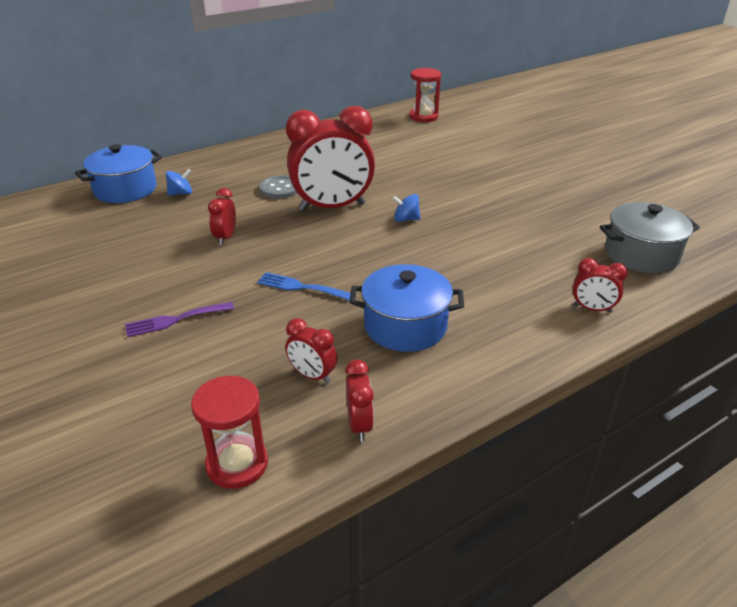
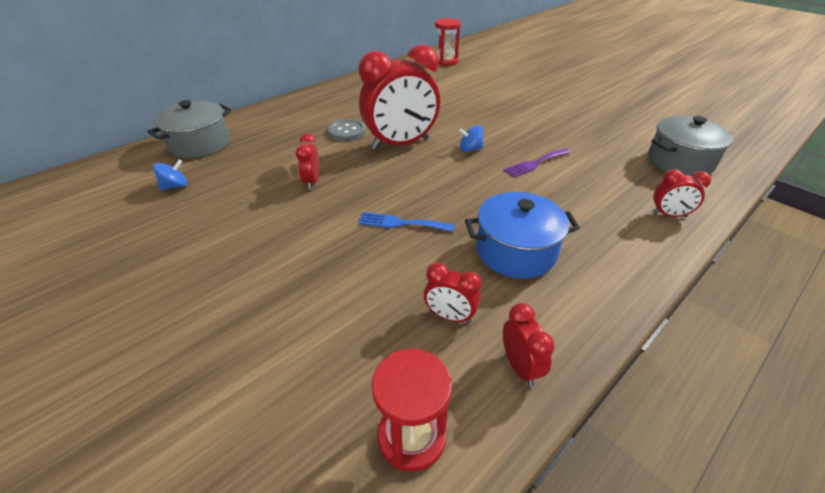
camera: 10 degrees left, 5 degrees up
blue pot [75,144,162,203] -> grey pot [147,100,232,158]
purple fork [125,302,234,337] -> purple fork moved to [503,148,571,178]
blue spinning top [166,169,192,196] -> blue spinning top moved to [153,159,187,190]

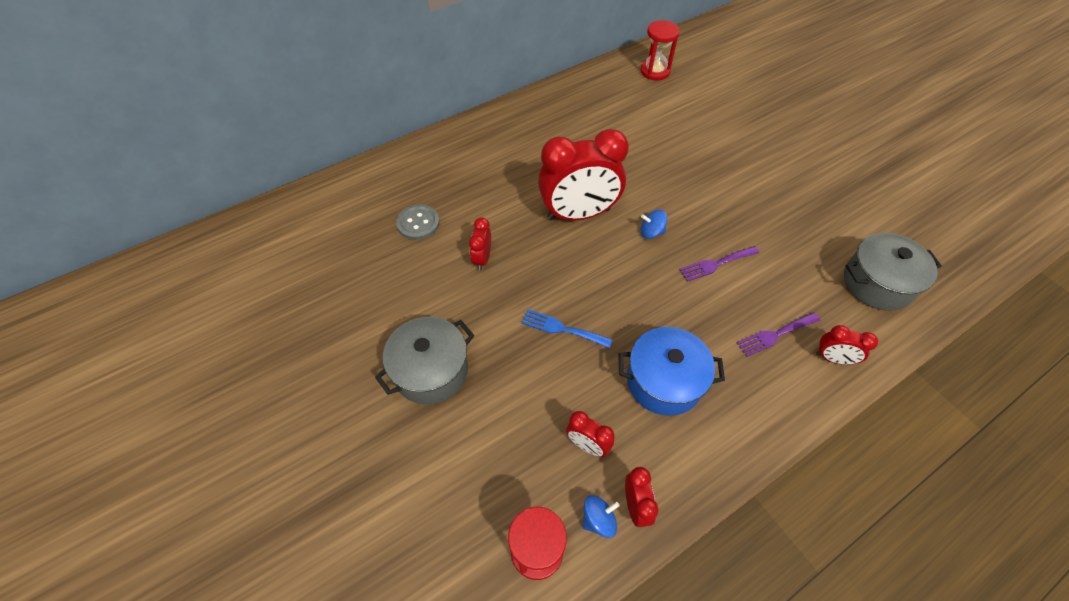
camera: 10 degrees right, 15 degrees up
grey pot [147,100,232,158] -> grey pot moved to [375,317,474,404]
blue spinning top [153,159,187,190] -> blue spinning top moved to [583,495,619,538]
grey button [328,119,366,141] -> grey button moved to [396,204,440,240]
none -> purple fork [737,312,821,357]

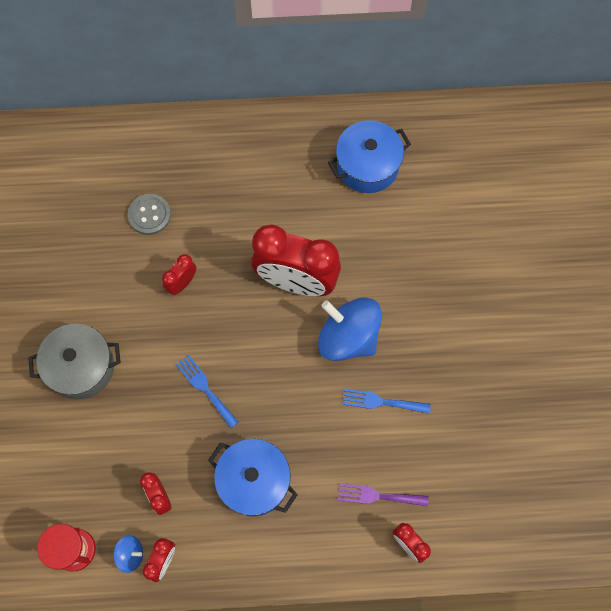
camera: 30 degrees right, 15 degrees up
red hourglass [640,20,680,80] -> none
blue spinning top [641,210,667,239] -> blue spinning top [318,298,382,361], size x2.25
purple fork [679,246,759,282] -> blue fork [342,389,430,414]
grey pot [844,233,942,311] -> none
none -> blue pot [328,120,411,193]

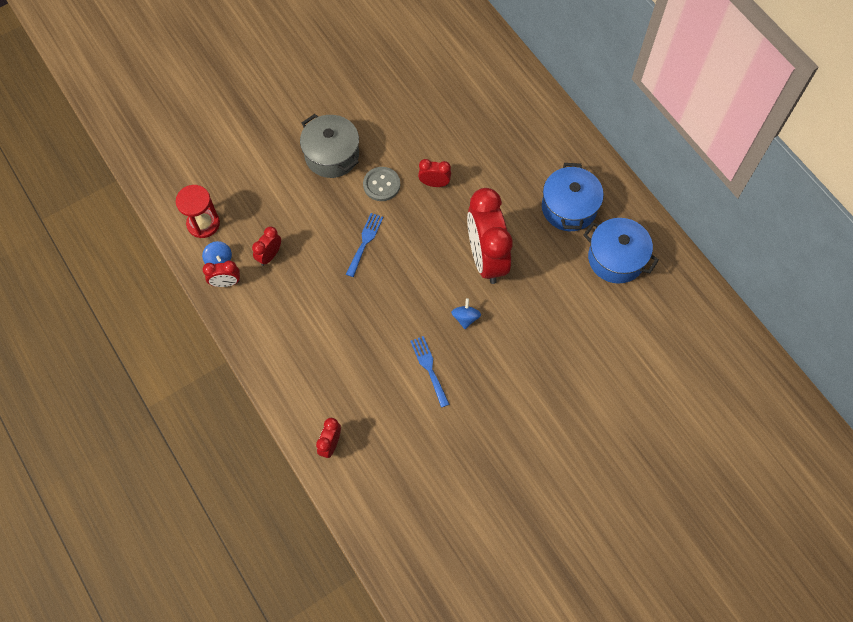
camera: 60 degrees right, 5 degrees down
grey button [128,194,171,235] -> grey button moved to [363,167,400,201]
blue pot [208,439,298,516] -> blue pot moved to [542,163,604,231]
blue spinning top [318,298,382,361] -> blue spinning top [451,298,481,329], size x0.44
purple fork [338,484,428,507] -> none

